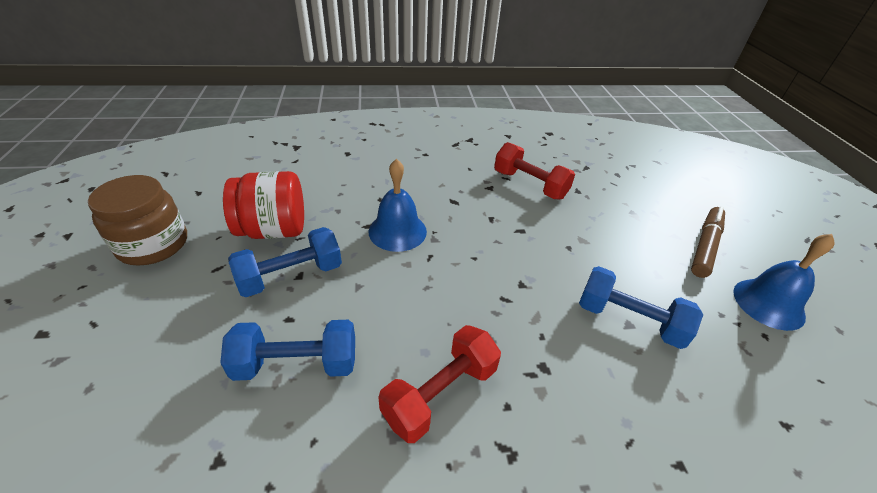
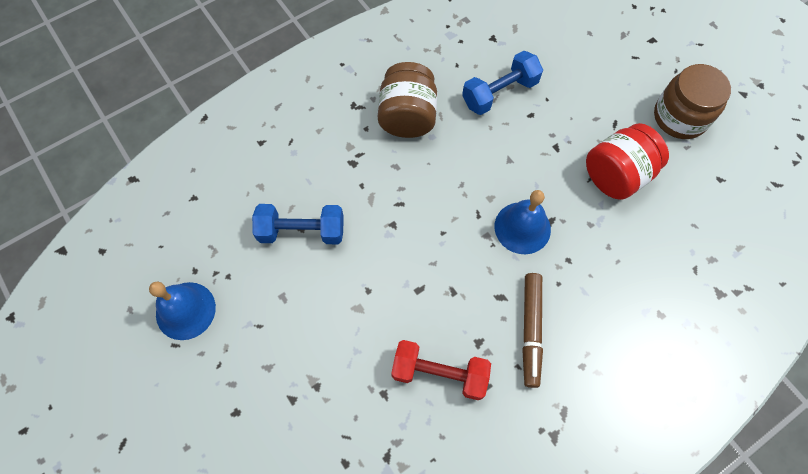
camera: 155 degrees right, 25 degrees up
blue dumbbell [228,227,342,297] -> none
red dumbbell [378,325,501,443] -> brown jar [378,62,437,138]
brown marker [691,207,725,278] -> brown marker moved to [522,273,543,388]

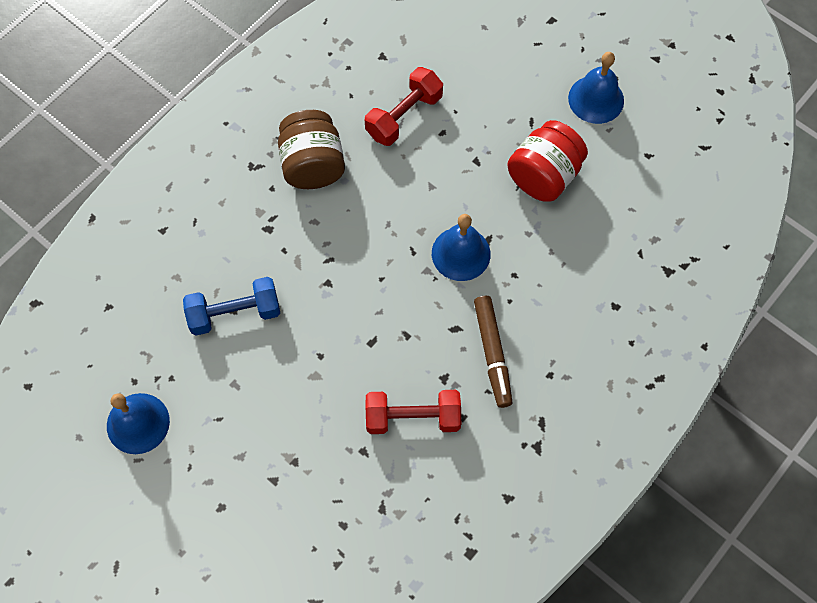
camera: 15 degrees left, 0 degrees up
blue dumbbell [462,51,543,115] -> red dumbbell [365,67,443,146]
brown jar [654,64,731,139] -> blue bell [568,52,624,124]

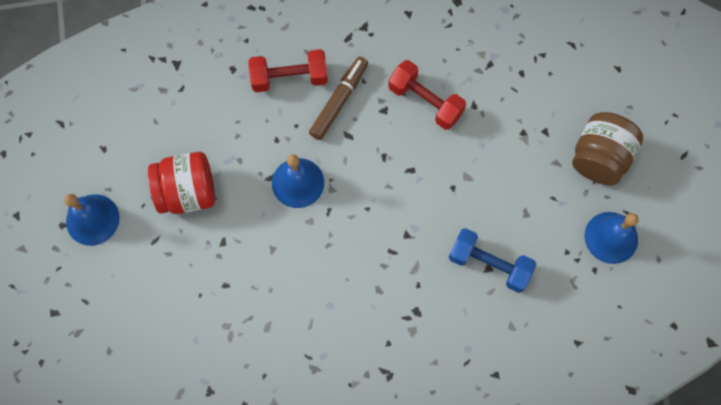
camera: 140 degrees left, 5 degrees up
brown jar [278,110,345,189] -> brown jar moved to [572,112,643,185]
red dumbbell [365,67,443,146] -> red dumbbell moved to [248,49,328,92]

